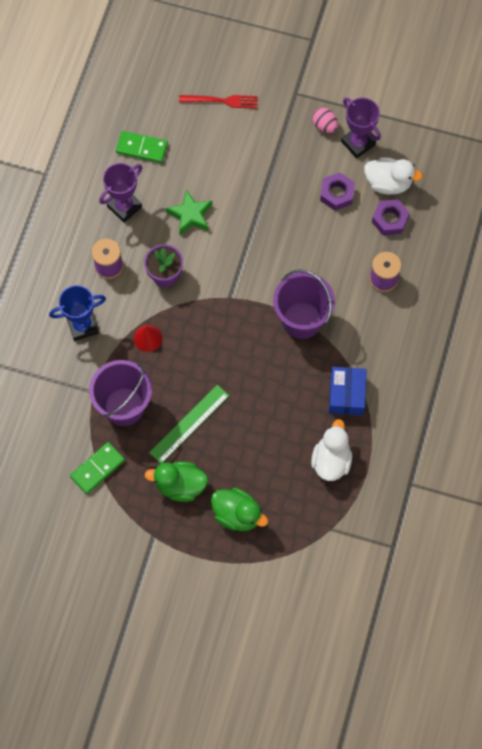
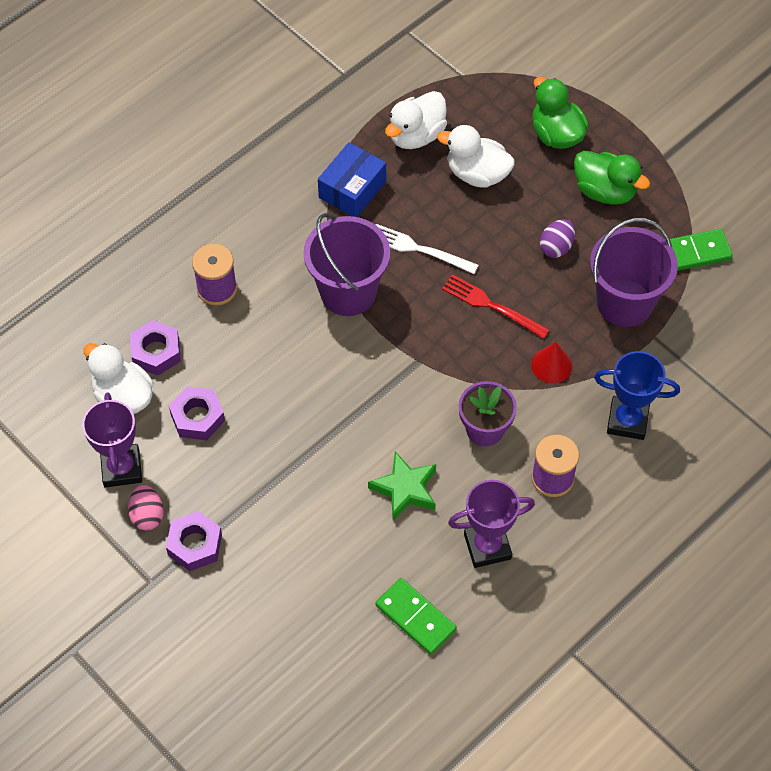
camera: 150 degrees left, 10 degrees down
green ruler [149,385,229,464] -> purple egg [540,219,575,258]
red fork [179,95,258,109] -> red fork moved to [442,274,550,339]
none -> purple nut [166,511,222,571]
none -> white fork [375,224,479,274]
none -> white duck [437,125,515,188]

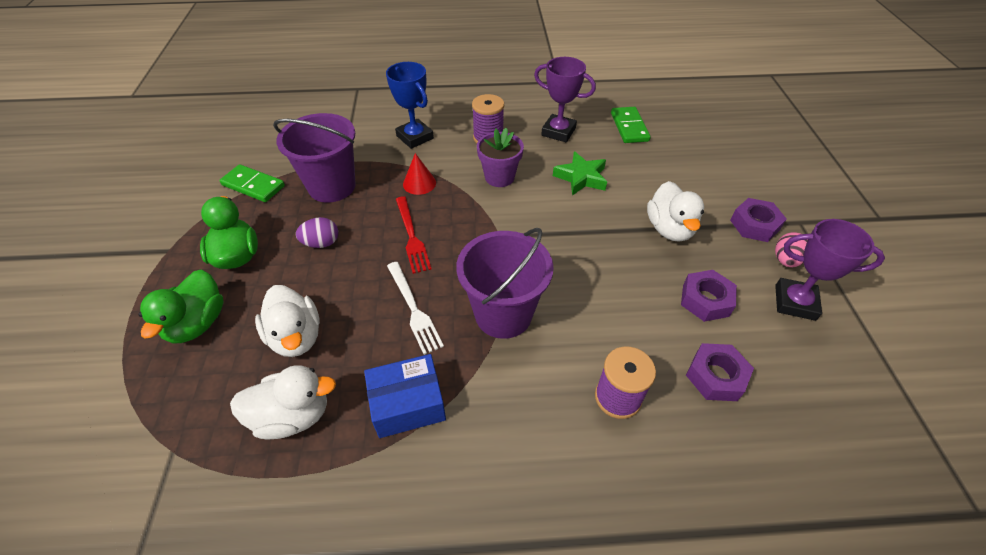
camera: 140 degrees left, 10 degrees down
purple trophy [82,392,142,488] -> purple trophy turned 75 degrees clockwise [775,219,885,321]
white duck [84,343,154,414] -> white duck moved to [647,181,704,241]

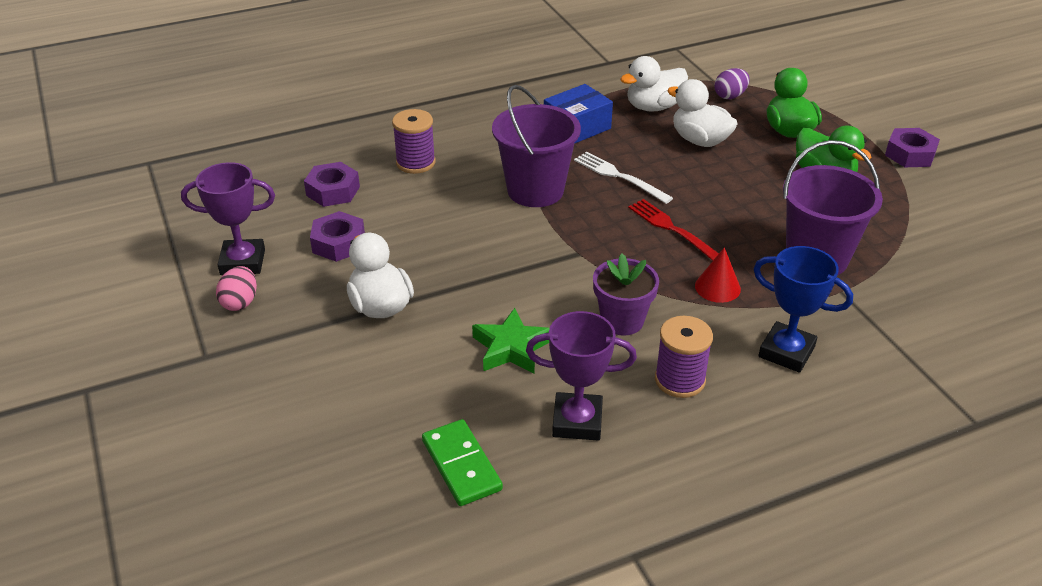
camera: 160 degrees right, 10 degrees down
green domino [219,164,285,202] -> none
purple egg [296,217,338,248] -> purple egg moved to [714,68,750,99]
purple nut [730,198,787,242] -> purple nut moved to [885,128,940,167]

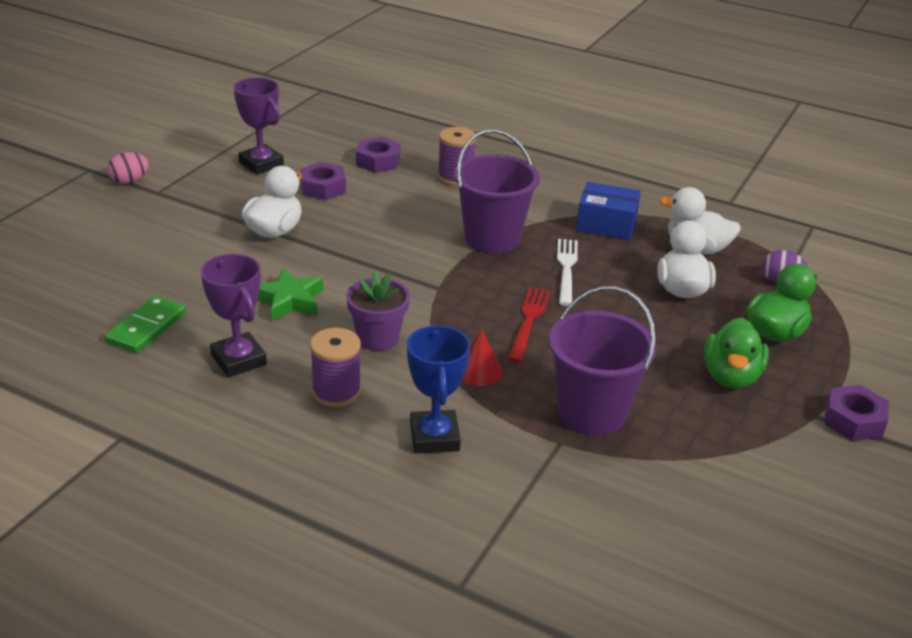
camera: 50 degrees right, 5 degrees down
pink egg [216,266,257,311] -> pink egg moved to [107,152,149,184]

